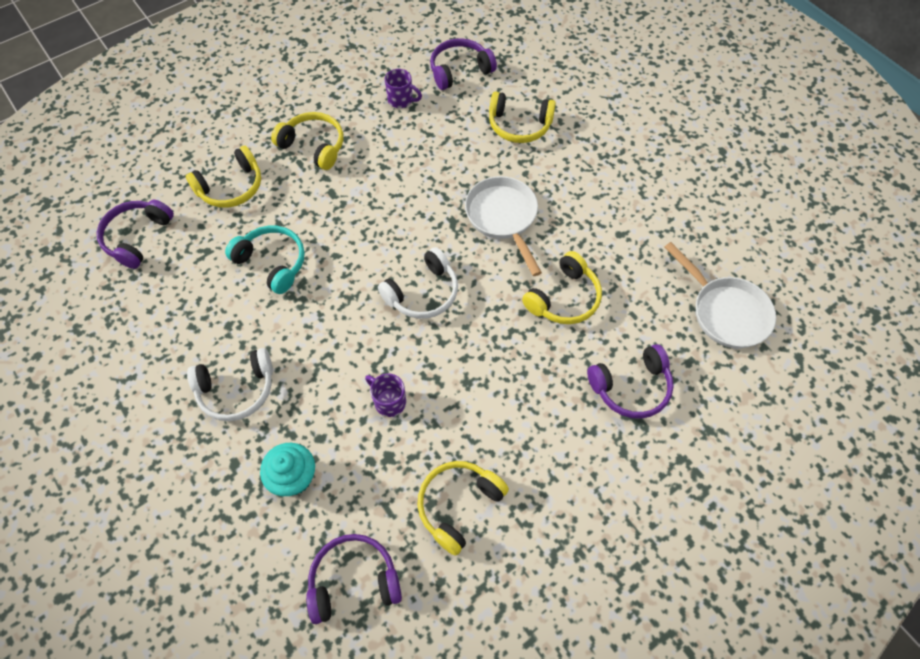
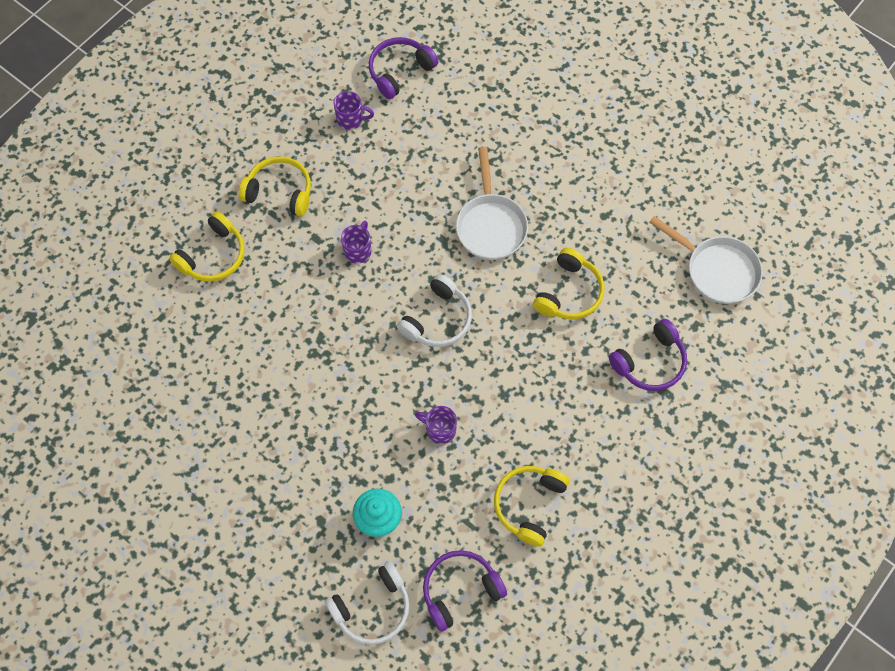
camera: 15 degrees left, 5 degrees up
purple headphones [96,200,174,269] -> none
white headphones [187,348,273,421] -> white headphones moved to [325,562,410,645]
turquoise headphones [225,226,305,294] -> none
white pan [465,176,542,276] -> white pan turned 150 degrees counterclockwise [456,147,528,260]
yellow headphones [489,91,556,143] -> none
none -> purple mug [341,221,371,264]

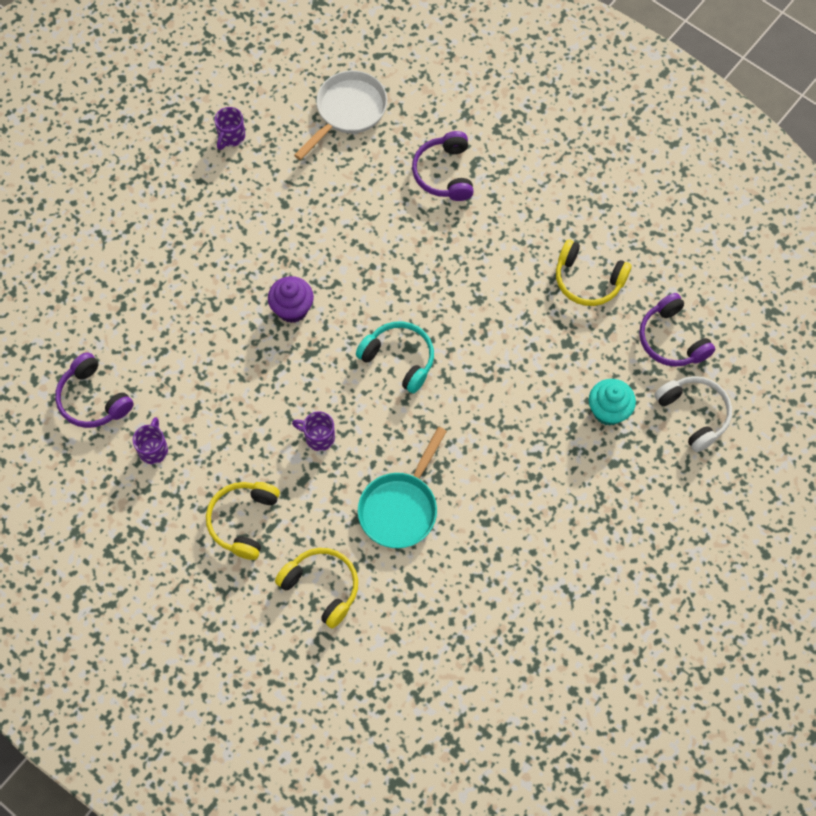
camera: 90 degrees left, 0 degrees up
white headphones [397,274,472,347] -> turquoise headphones [356,321,434,393]
purple mug [415,406,457,444] -> purple mug moved to [214,107,245,150]
white pan [456,147,528,260] -> purple cupcake [268,276,314,323]
yellow headphones [533,248,604,320] -> none
purple headphones [609,319,687,391] -> purple headphones turned 150 degrees counterclockwise [412,131,474,201]
none -> turquoise pan [358,427,447,548]

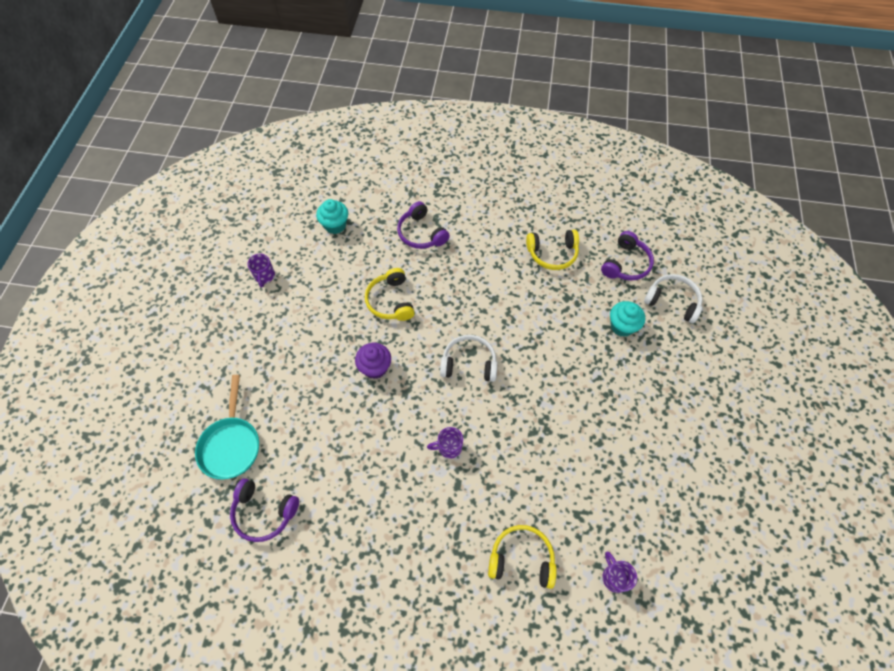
camera: 30 degrees left, 5 degrees down
purple mug [132,417,168,464] -> purple mug moved to [602,552,637,593]
yellow headphones [206,482,280,560] -> yellow headphones moved to [365,268,415,321]
white pan [294,70,387,160] -> turquoise cupcake [316,199,348,234]
turquoise headphones [356,321,434,393] -> white headphones [440,335,497,382]
turquoise pan [358,427,447,548] -> turquoise pan moved to [195,375,259,479]
purple headphones [639,293,715,367] -> purple headphones turned 90 degrees counterclockwise [601,231,654,281]

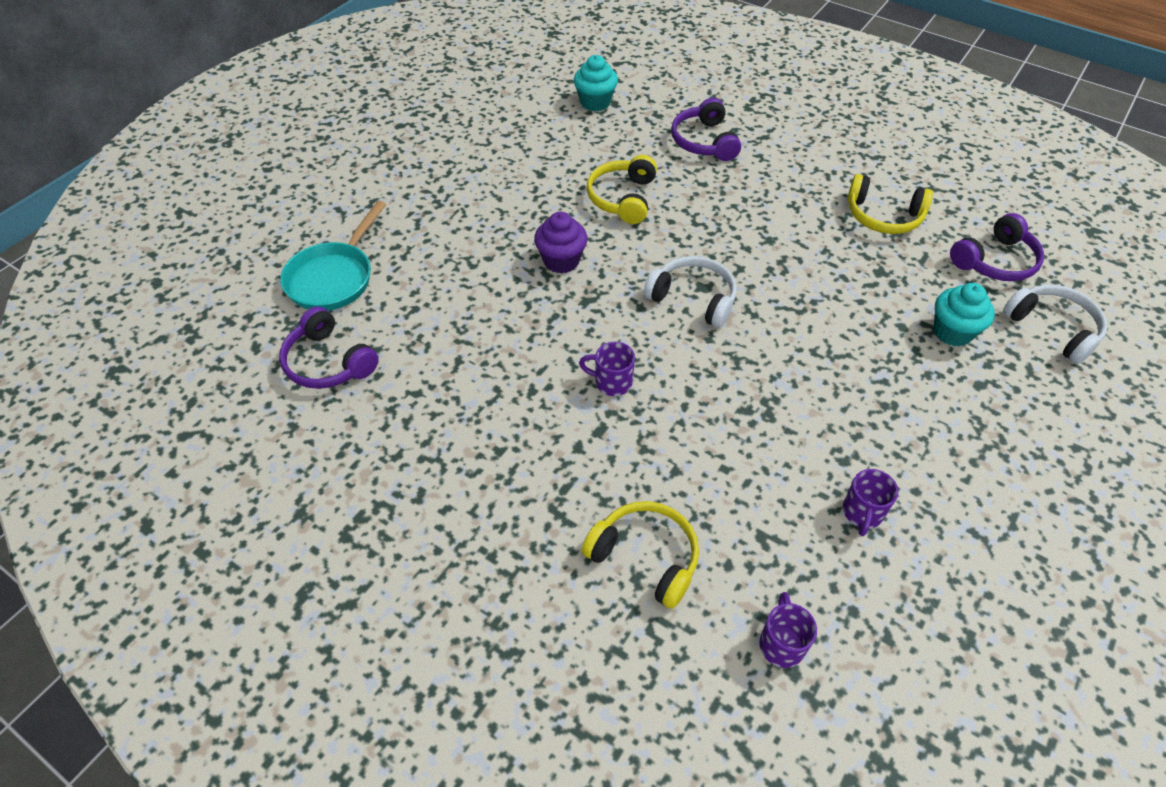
camera: 25 degrees right, 10 degrees down
purple mug [247,254,275,288] -> purple mug moved to [843,469,898,536]

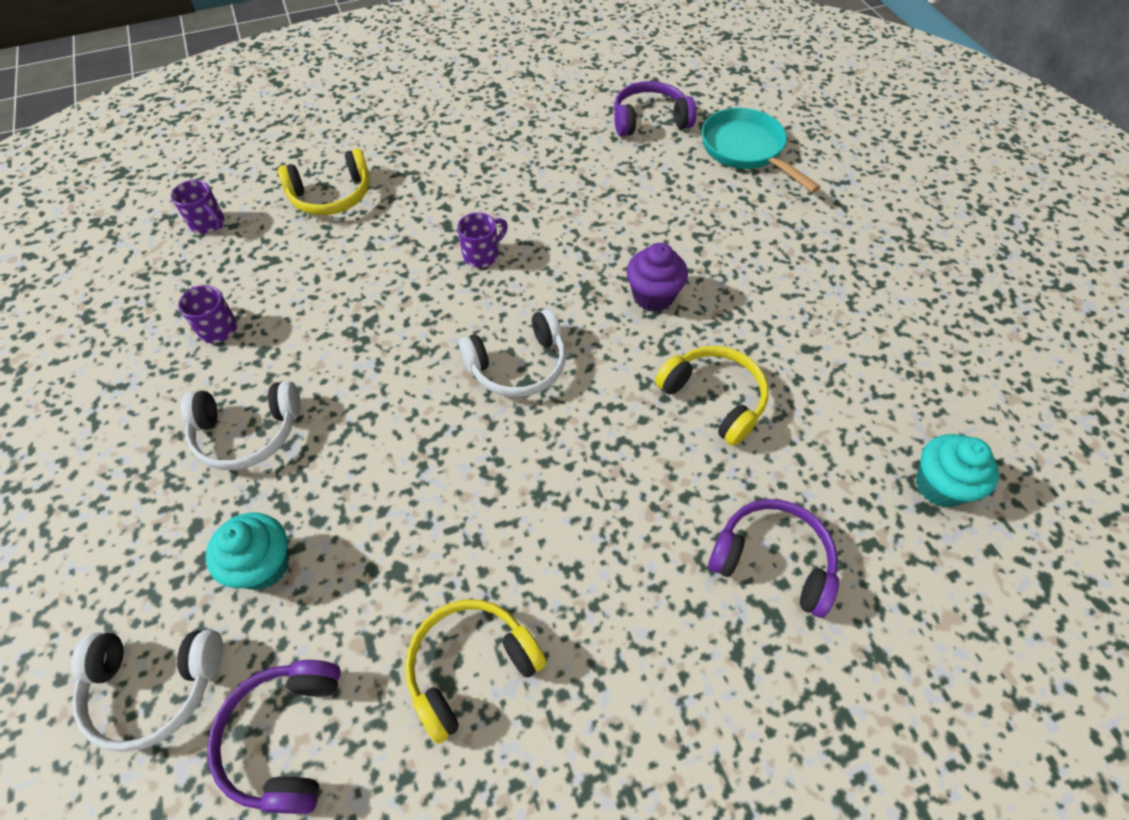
camera: 125 degrees right, 5 degrees up
none -> white headphones [181,381,301,470]

